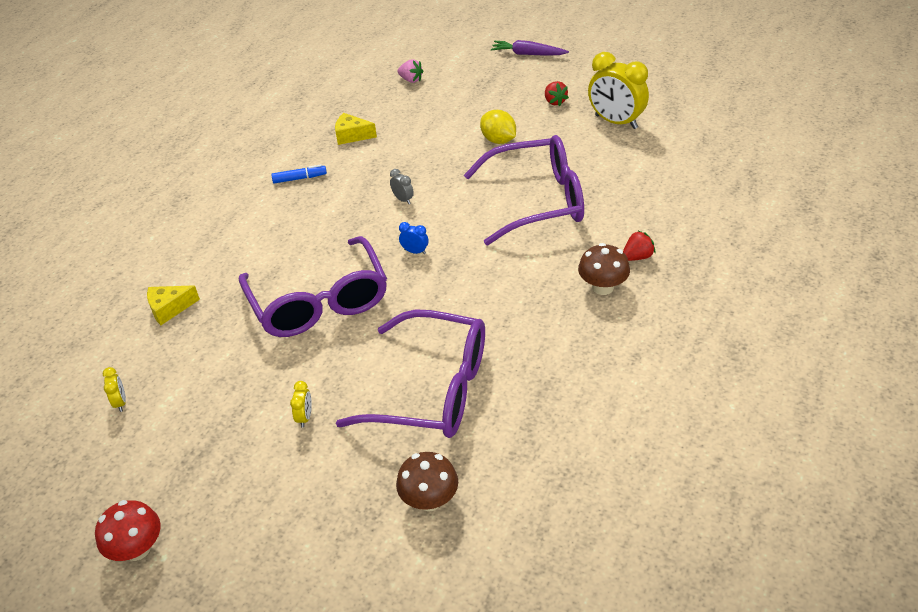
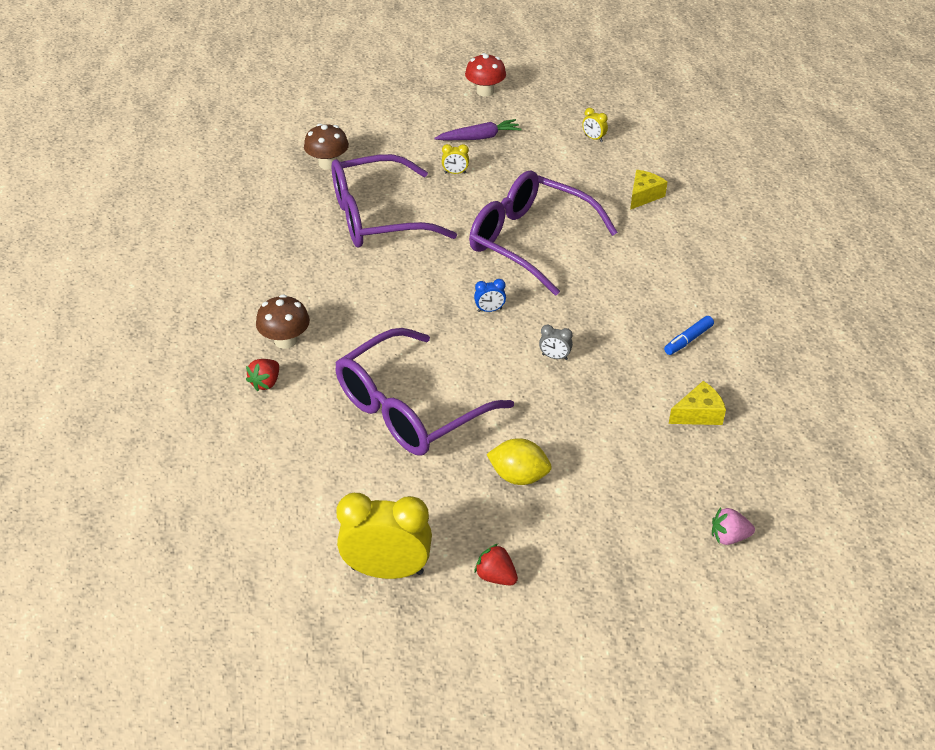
camera: 145 degrees right, 0 degrees up
yellow clock [290,381,312,428] -> yellow clock turned 60 degrees counterclockwise [442,144,469,174]
purple carrot [491,40,569,56] -> purple carrot moved to [434,119,522,140]

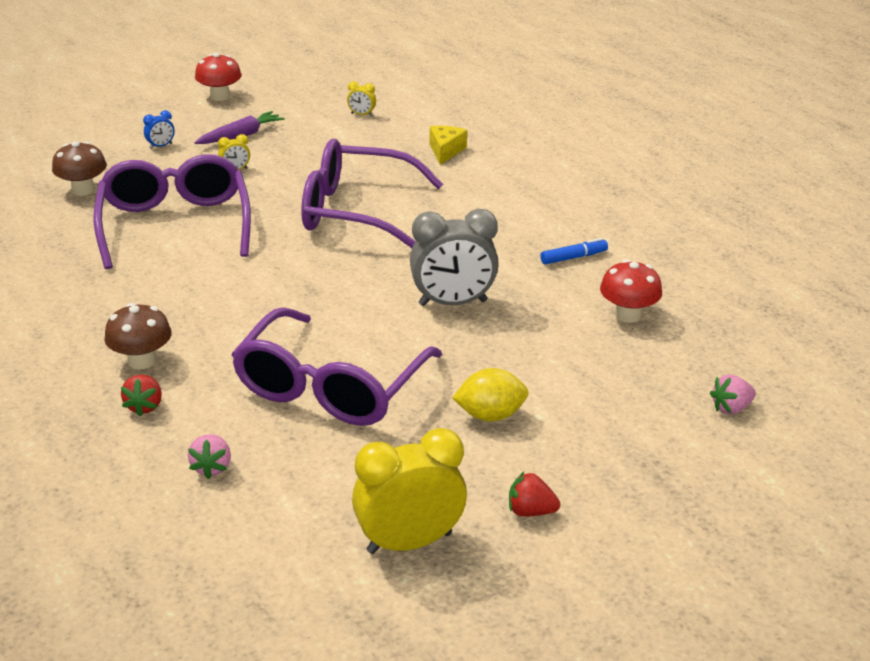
camera: 25 degrees left, 10 degrees down
purple glasses [332,154,457,247] -> purple glasses turned 120 degrees clockwise [94,154,251,269]
blue clock [474,279,506,312] -> blue clock moved to [143,110,175,149]
grey clock [539,325,573,360] -> grey clock [410,209,499,306], size x2.33
blue marker [664,316,714,355] -> blue marker turned 135 degrees counterclockwise [540,238,608,264]
yellow cheese [669,381,726,425] -> red mushroom [600,260,662,323]
none -> pink strawberry [188,434,231,479]

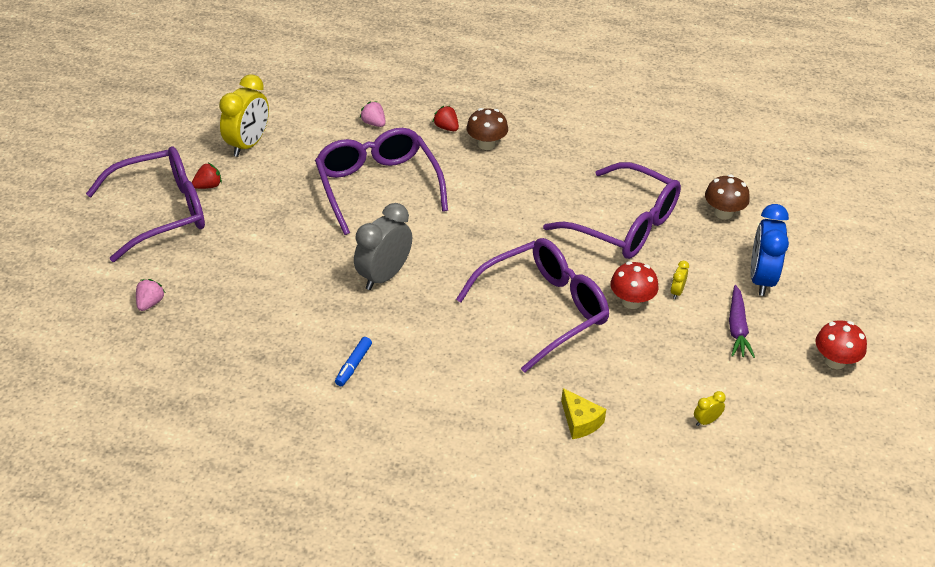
camera: 135 degrees right, 10 degrees up
blue clock [143,110,175,149] -> blue clock [751,204,789,296], size x2.33
yellow lemon [452,368,529,422] -> none
red mushroom [600,260,662,323] -> red mushroom moved to [610,261,659,309]
none -> purple glasses [86,146,205,262]

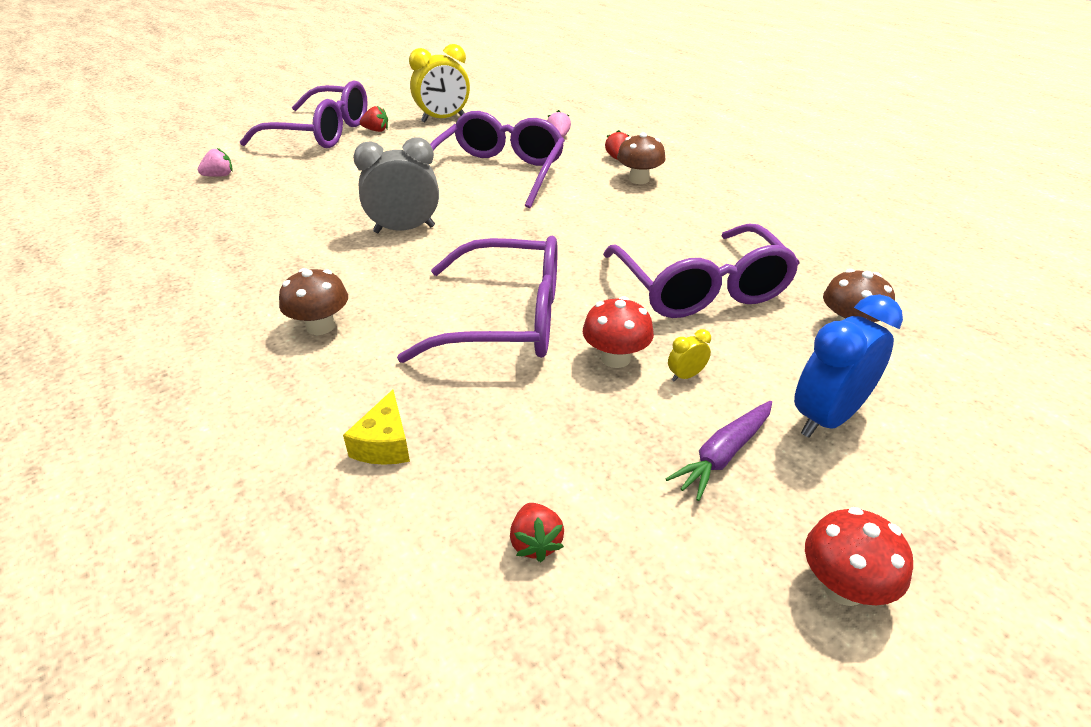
camera: 40 degrees right, 5 degrees down
blue marker [335,337,372,386] -> none
yellow clock [694,391,726,426] -> red strawberry [510,503,564,562]
none -> brown mushroom [279,268,348,335]

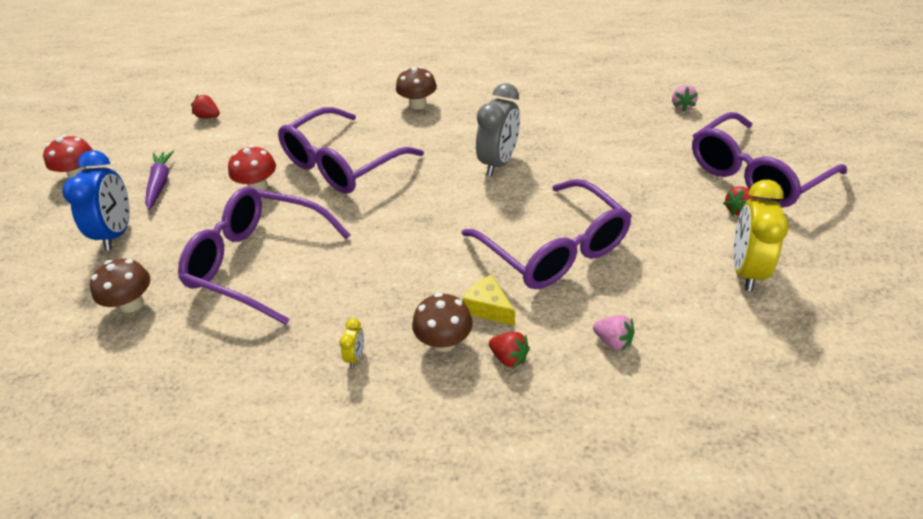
camera: 130 degrees right, 5 degrees up
yellow cheese [343,390,410,465] -> yellow cheese moved to [462,274,515,326]
yellow clock [668,329,711,382] -> yellow clock moved to [340,318,364,368]

